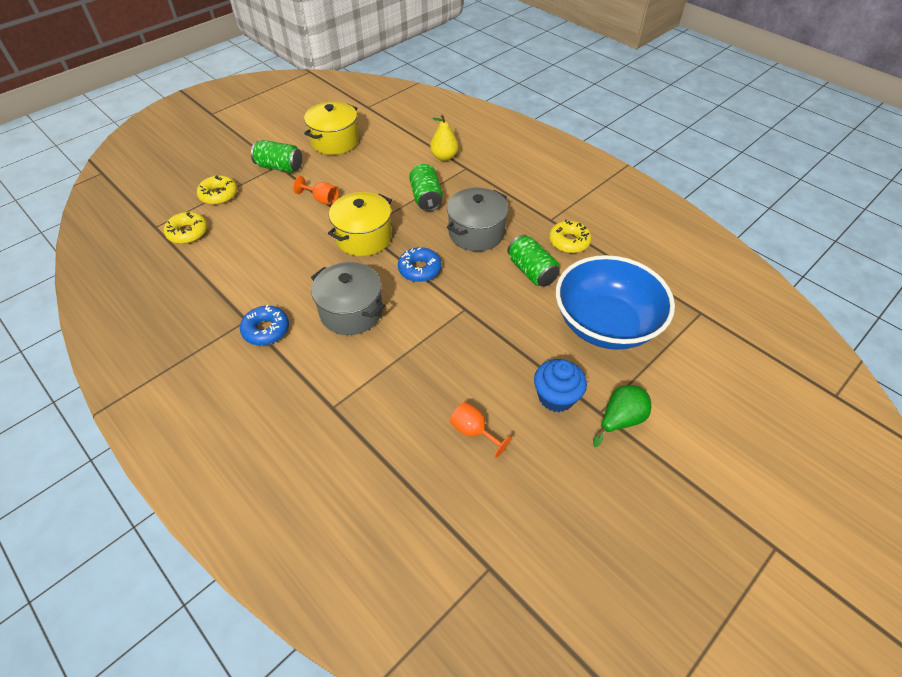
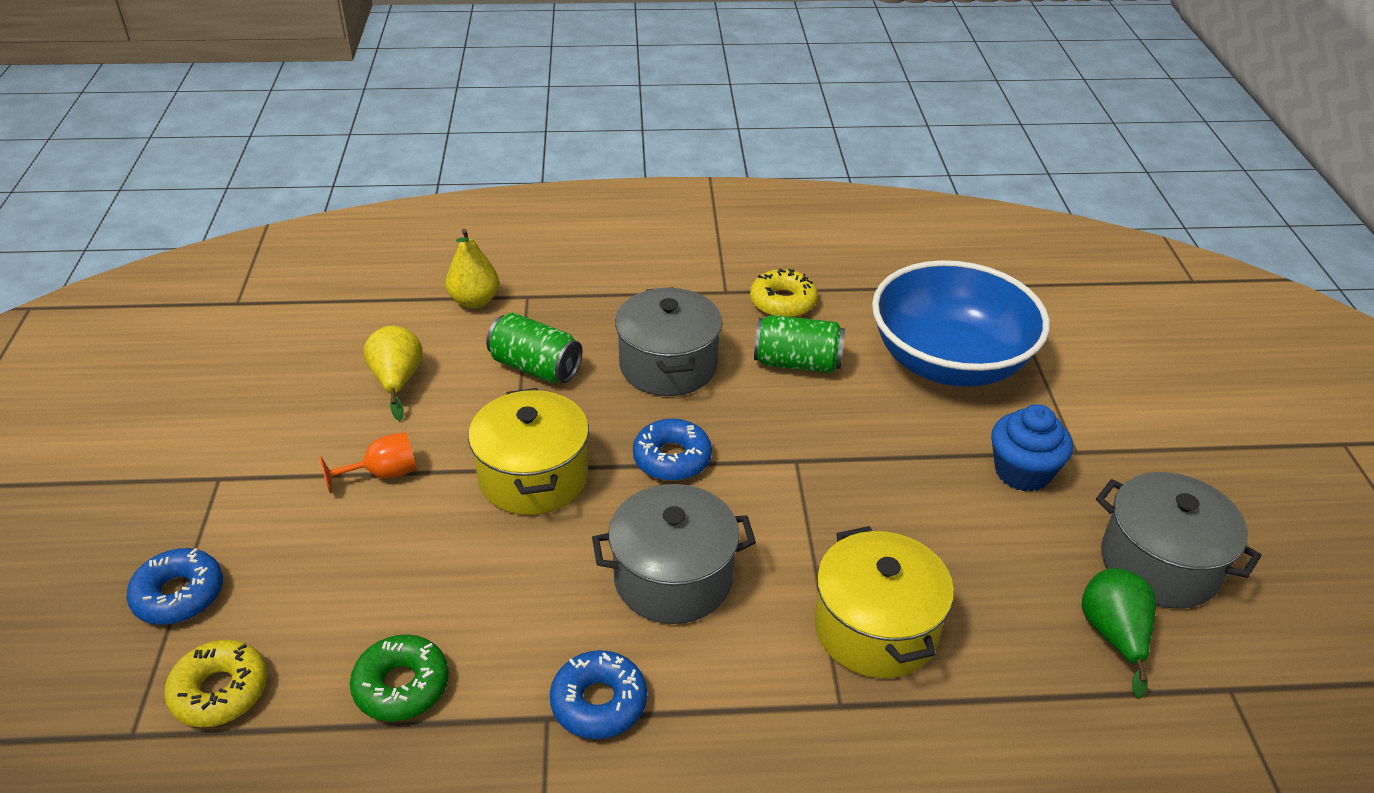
camera: 50 degrees left, 10 degrees down
yellow donut [197,175,238,205] -> blue donut [127,548,223,625]
green can [251,140,302,173] -> none
yellow pot [304,102,359,155] -> yellow pot moved to [814,526,954,679]
orange goblet [450,402,512,458] -> none
green pear [593,385,651,447] -> green pear moved to [1082,568,1156,699]
none -> green donut [350,634,449,722]
none -> yellow pear [364,326,423,421]
none -> grey pot [1096,472,1261,609]

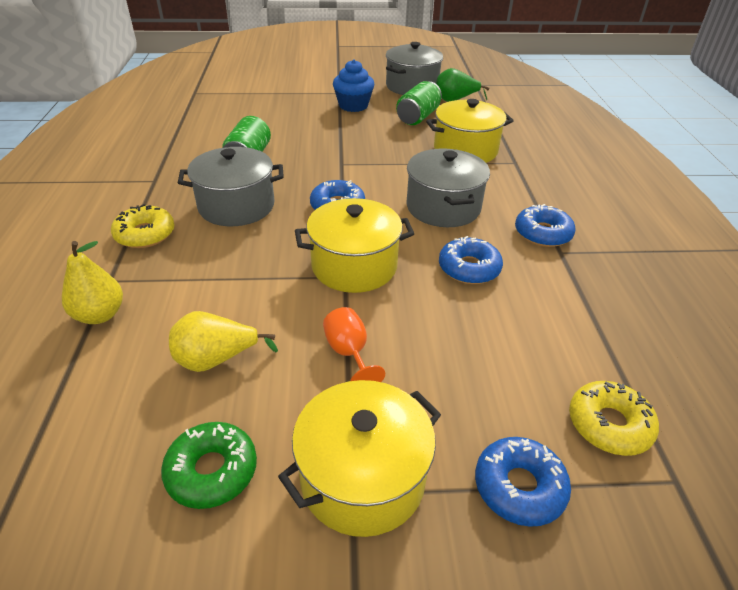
camera: 90 degrees left, 0 degrees up
green donut [350,634,449,722] -> green donut moved to [161,422,257,509]
green can [486,313,583,383] -> green can moved to [396,81,442,125]
yellow donut [750,268,818,317] -> yellow donut moved to [111,204,175,248]
blue bowl [872,260,1050,387] -> none
none -> yellow pot [278,380,441,537]
none -> blue donut [439,236,503,284]

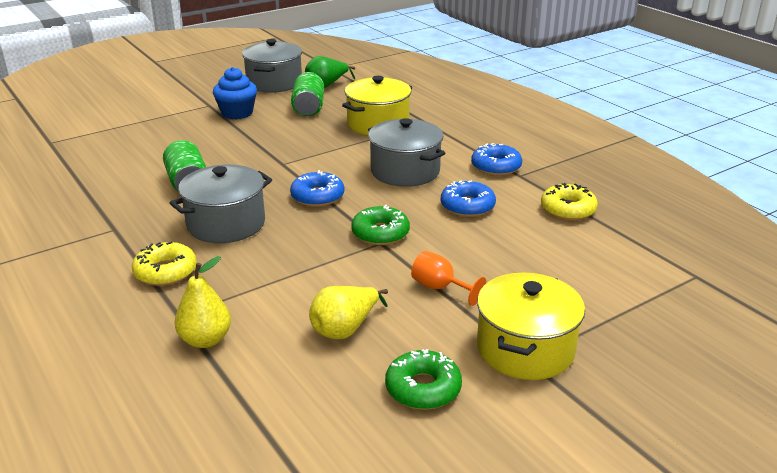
camera: 30 degrees left, 10 degrees down
yellow pot [295,198,414,293] -> green donut [351,205,410,245]
blue donut [475,437,571,527] -> none
yellow donut [569,381,659,456] -> yellow donut moved to [541,183,598,220]

